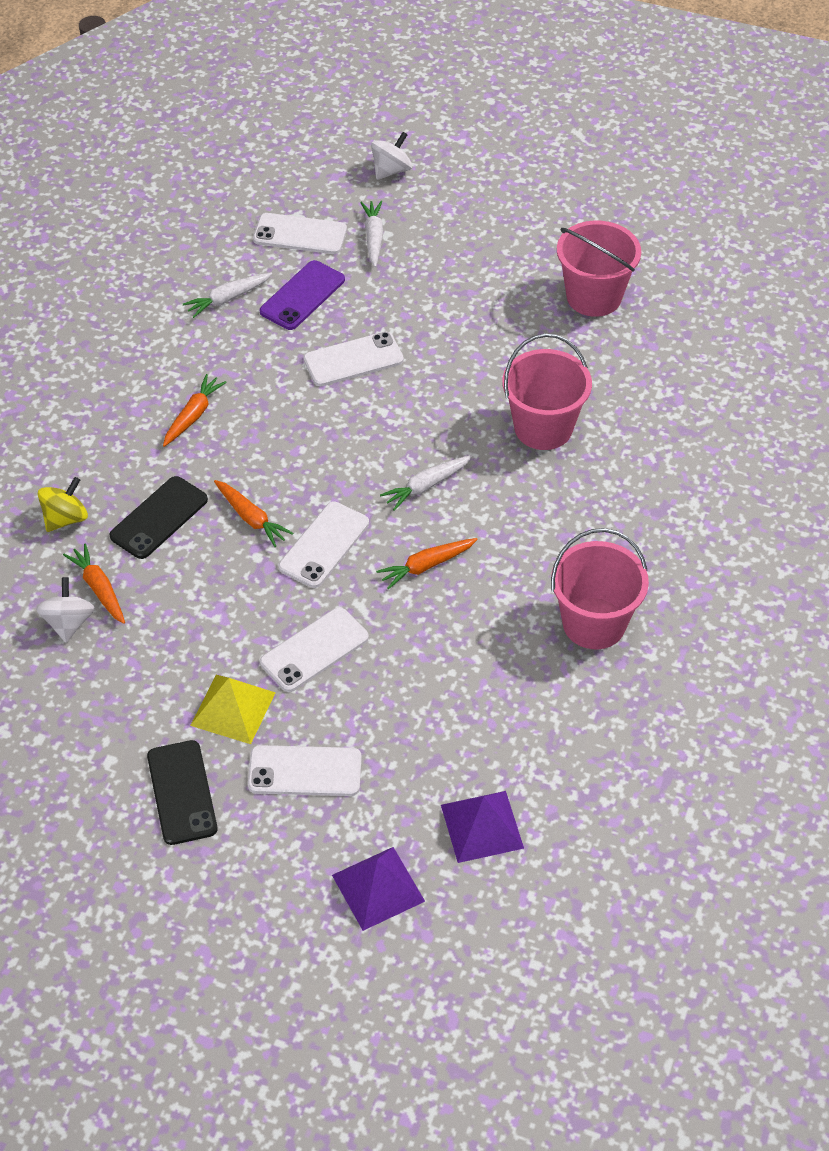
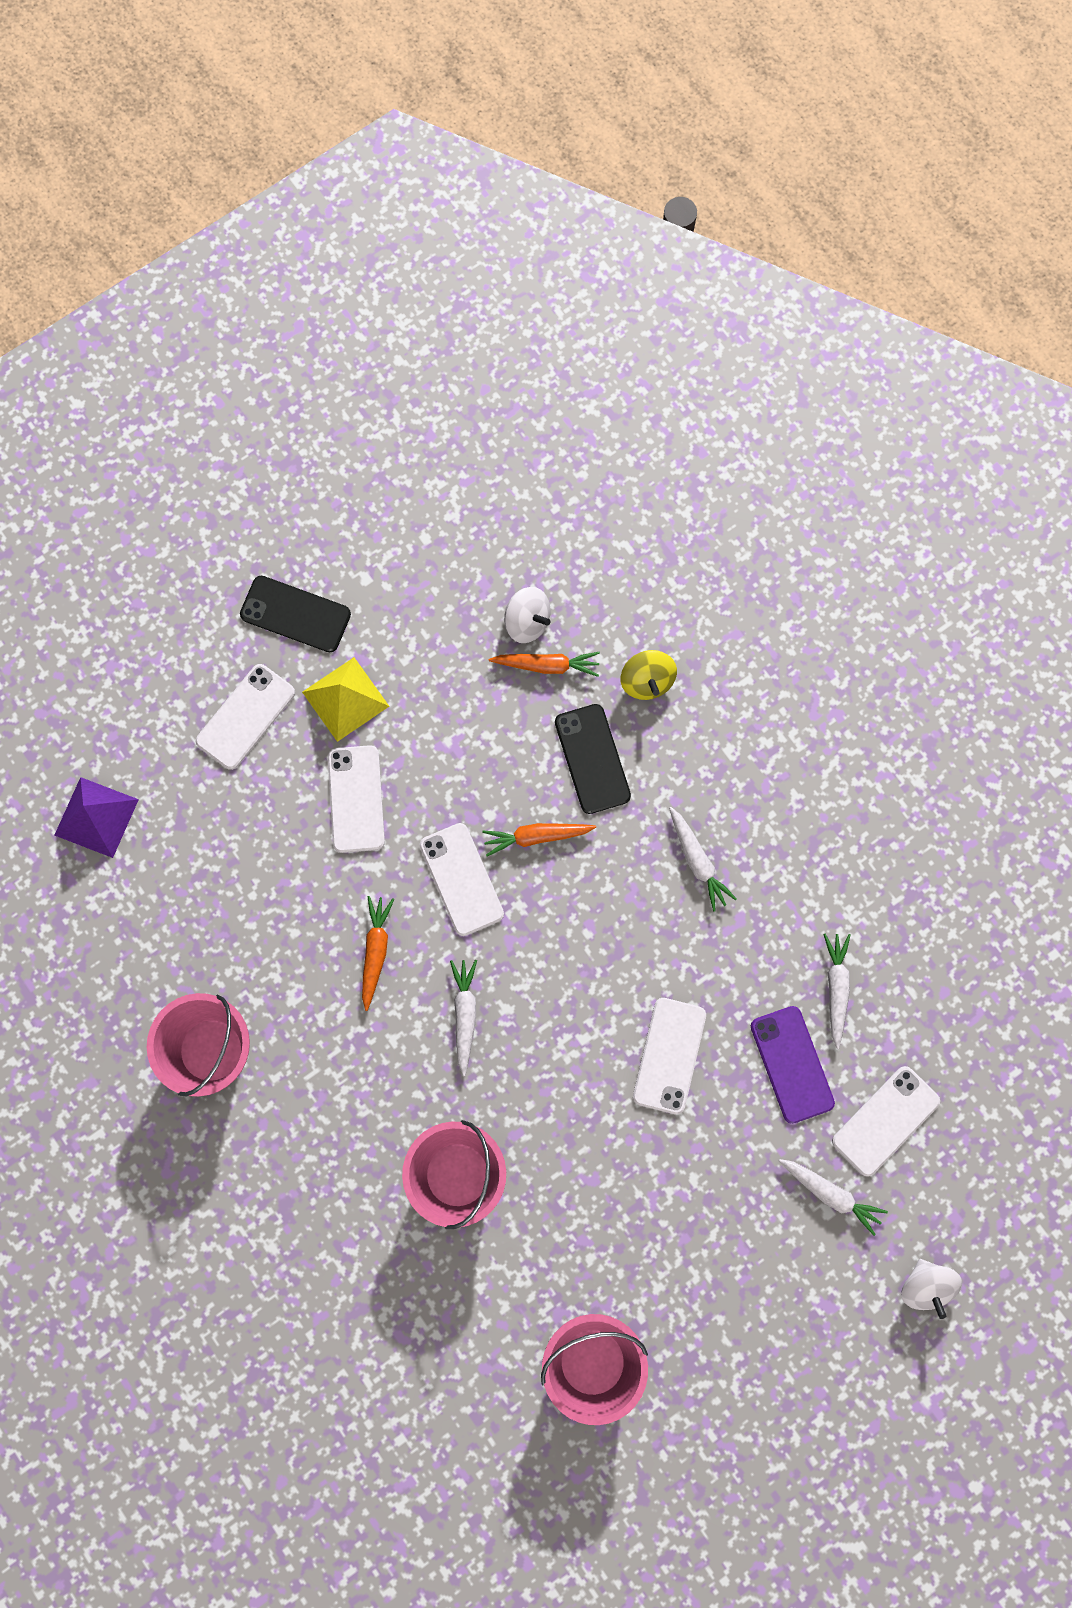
camera: 125 degrees right, 25 degrees up
orange carrot [163,374,227,447] -> white carrot [669,807,737,912]
purple pyramid [332,847,425,931] -> none

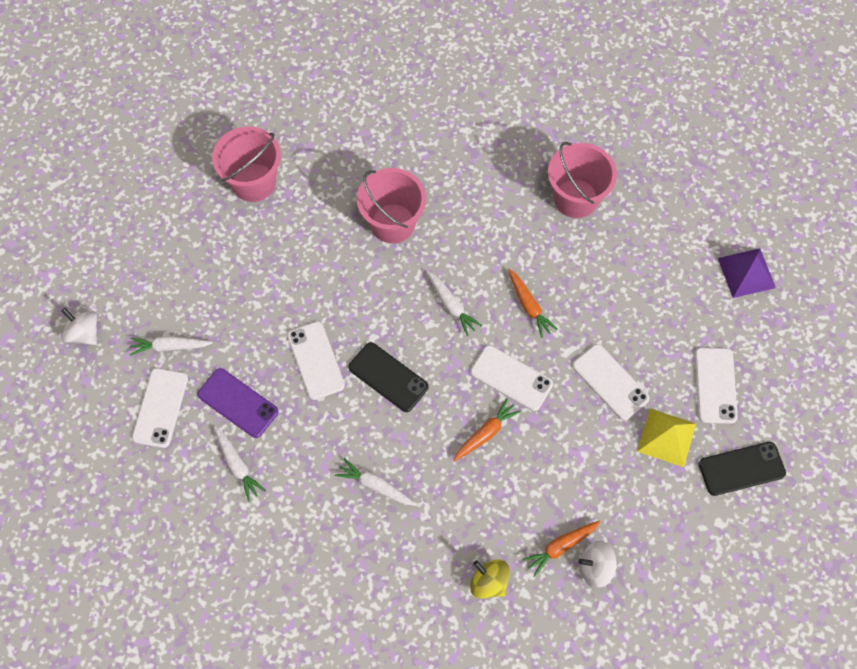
camera: 145 degrees right, 10 degrees down
black phone [555,704,631,814] -> black phone moved to [349,342,429,412]

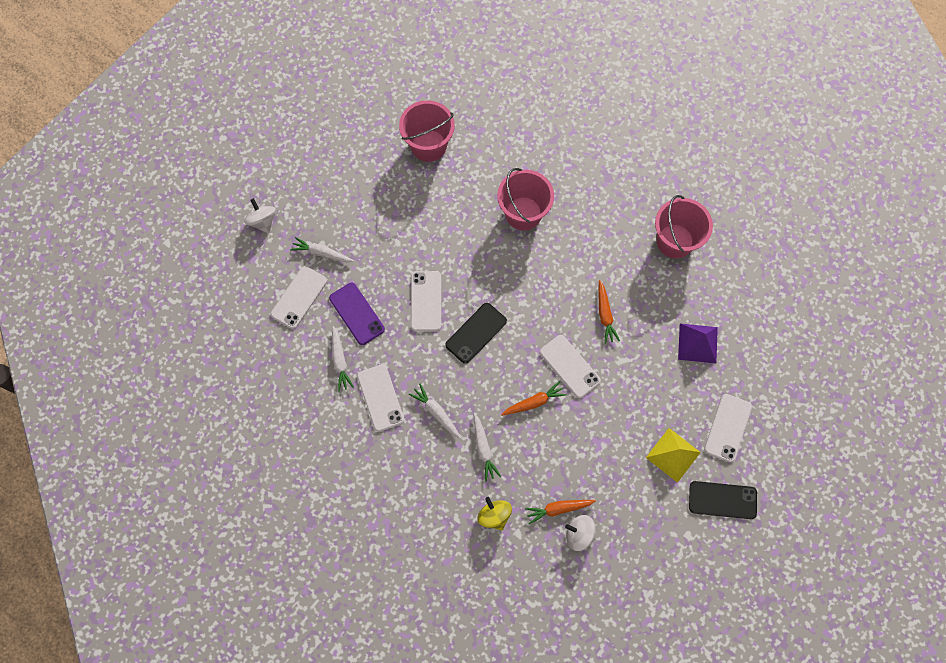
camera: 20 degrees right, 5 degrees up
black phone [349,342,429,412] -> black phone turned 75 degrees clockwise [445,303,507,364]
white carrot [426,271,482,336] -> white carrot moved to [474,413,501,481]
white phone [572,344,650,420] -> white phone moved to [357,364,404,432]
purple pyramid [718,248,776,298] -> purple pyramid moved to [678,323,718,363]

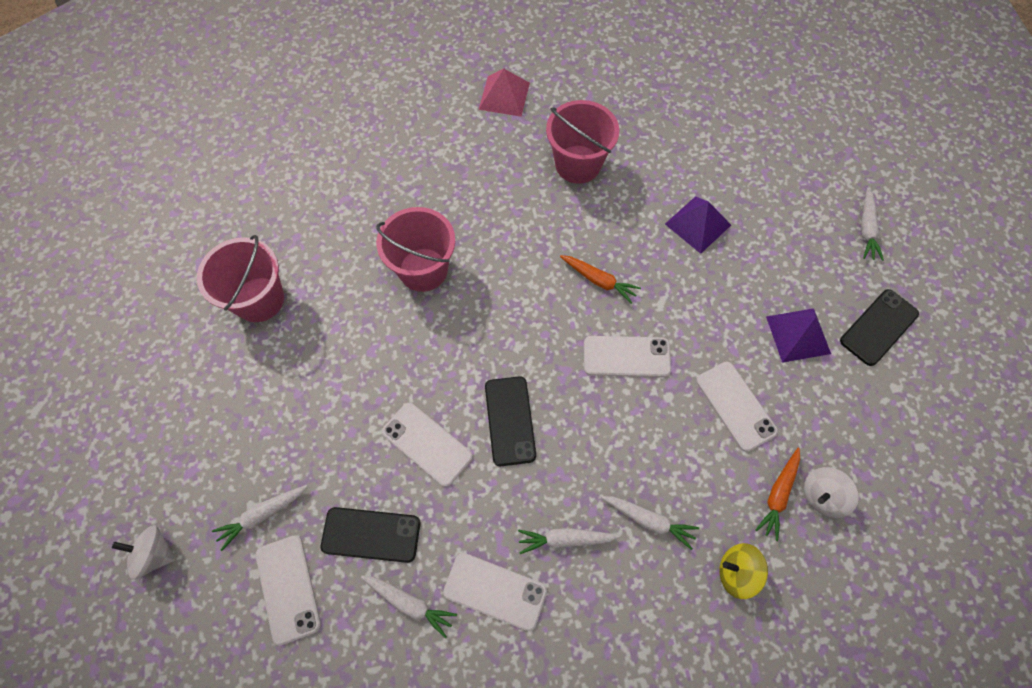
camera: 50 degrees left, 5 degrees down
purple phone [329,283,385,345] -> black phone [321,507,421,563]
orange carrot [501,381,567,416] -> none
yellow pyramid [646,428,701,483] -> purple pyramid [766,308,831,363]
white phone [704,394,752,463] -> white phone moved to [696,362,778,452]
none -> pink pyramid [479,69,530,117]
none -> white carrot [861,188,884,261]

